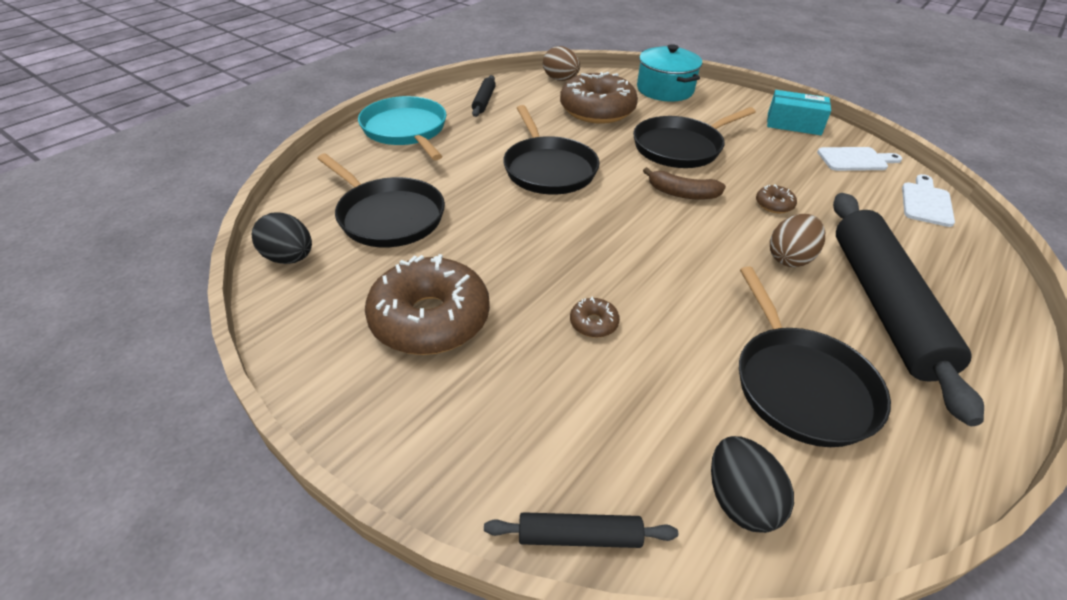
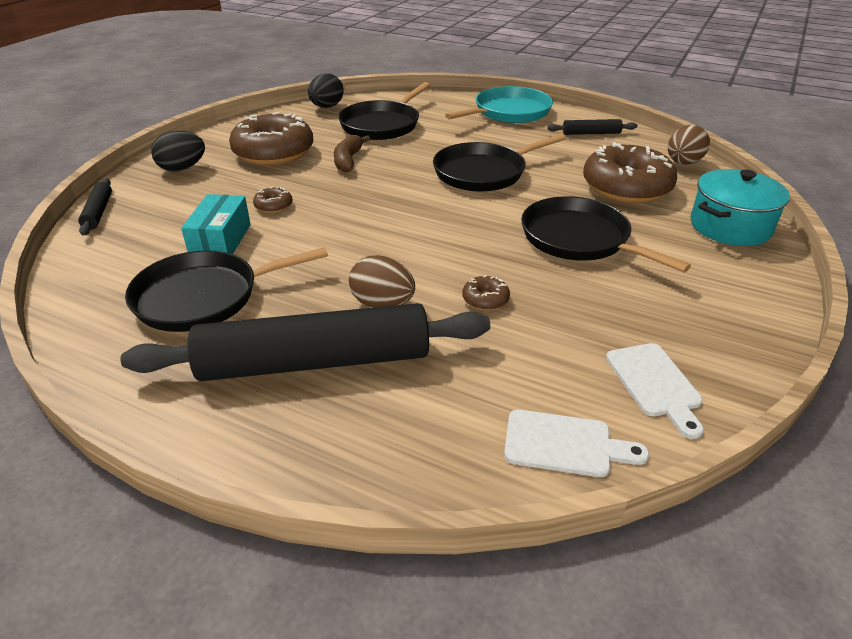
camera: 80 degrees right, 5 degrees down
brown banana [643,167,726,199] -> brown banana moved to [334,135,370,173]
black egg [711,436,794,533] -> black egg moved to [151,131,205,172]
turquoise box [767,90,831,135] -> turquoise box moved to [181,194,251,254]

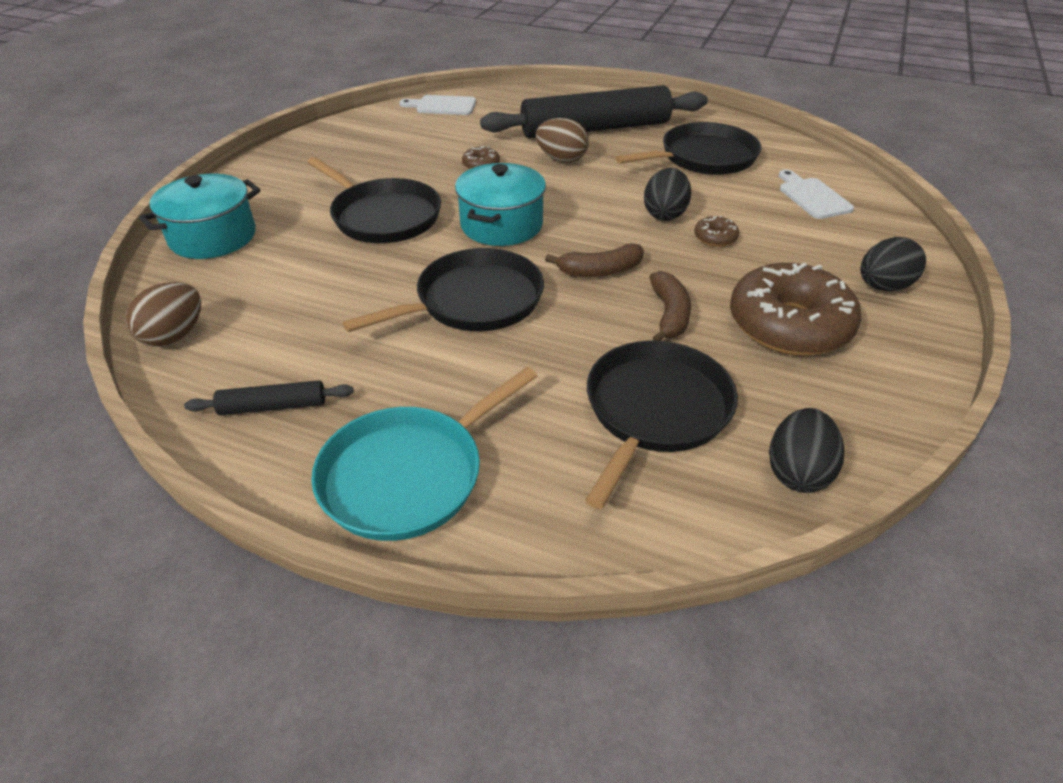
camera: 175 degrees right, 5 degrees up
black rolling pin [78,178,112,235] -> none
turquoise box [181,194,251,254] -> none
brown donut [583,142,677,203] -> none
white cutting board [606,343,704,439] -> white cutting board moved to [779,169,854,219]
none -> turquoise pot [455,163,546,246]
none -> brown banana [545,243,644,277]
none -> black egg [644,168,691,221]

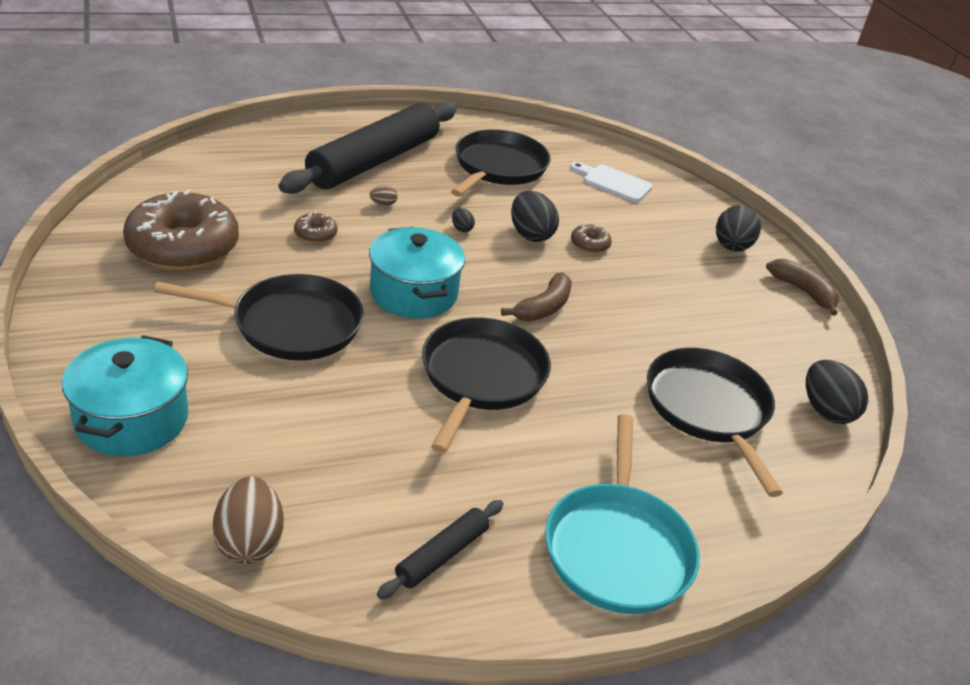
camera: 45 degrees left, 5 degrees down
white cutting board [399,95,476,115] -> none
brown egg [536,118,589,162] -> brown egg [370,185,398,206], size x0.47
brown banana [649,271,691,341] -> brown banana moved to [766,259,839,316]
brown donut [730,263,862,356] -> brown donut moved to [123,189,239,270]
none -> black egg [452,208,475,232]

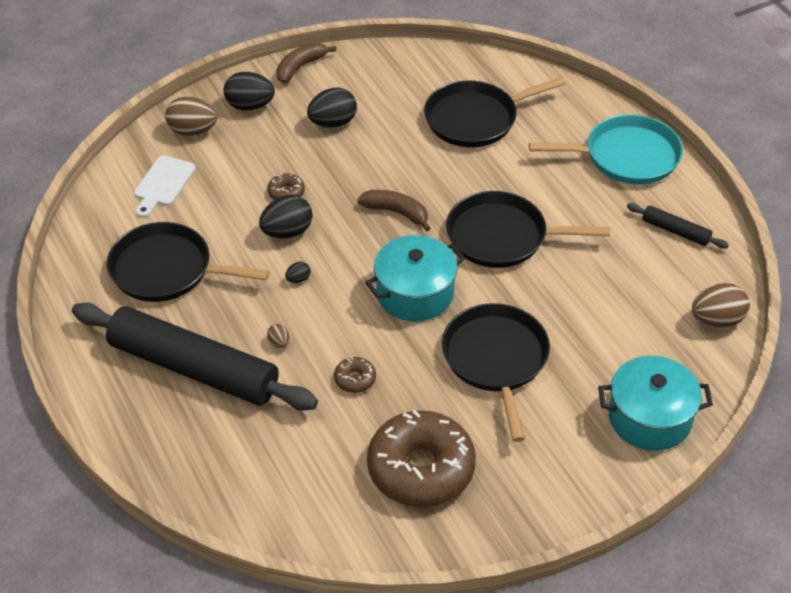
camera: 95 degrees left, 10 degrees up
black egg [806,360,868,424] -> black egg moved to [307,88,357,128]
none -> brown egg [165,96,217,136]

